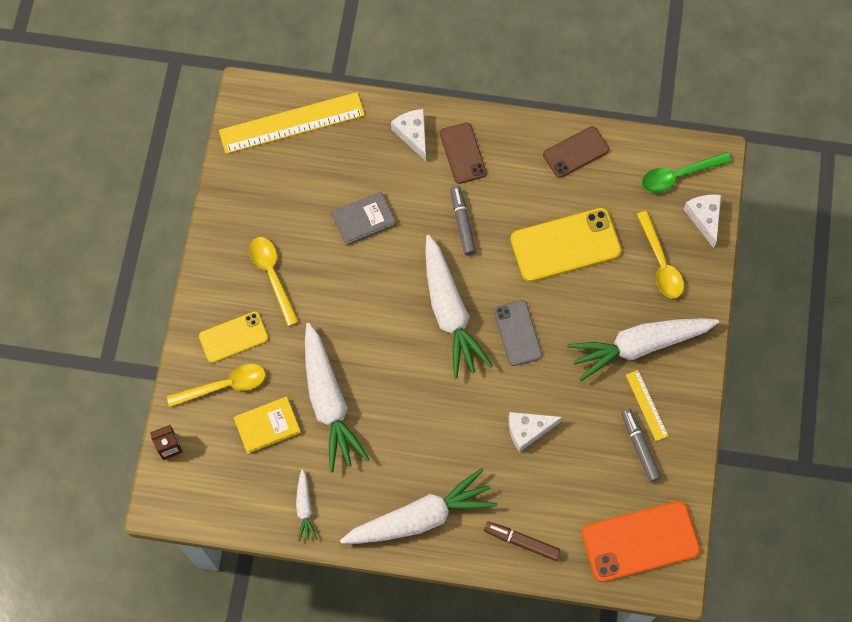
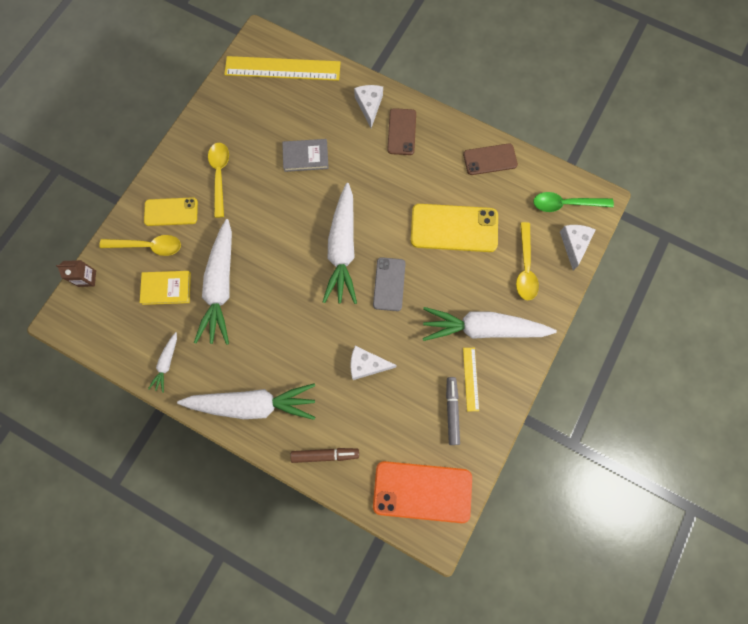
camera: 20 degrees right, 5 degrees up
grey marker [450,186,476,255] -> none
brown marker [484,521,560,561] -> brown marker turned 135 degrees clockwise [290,448,359,463]

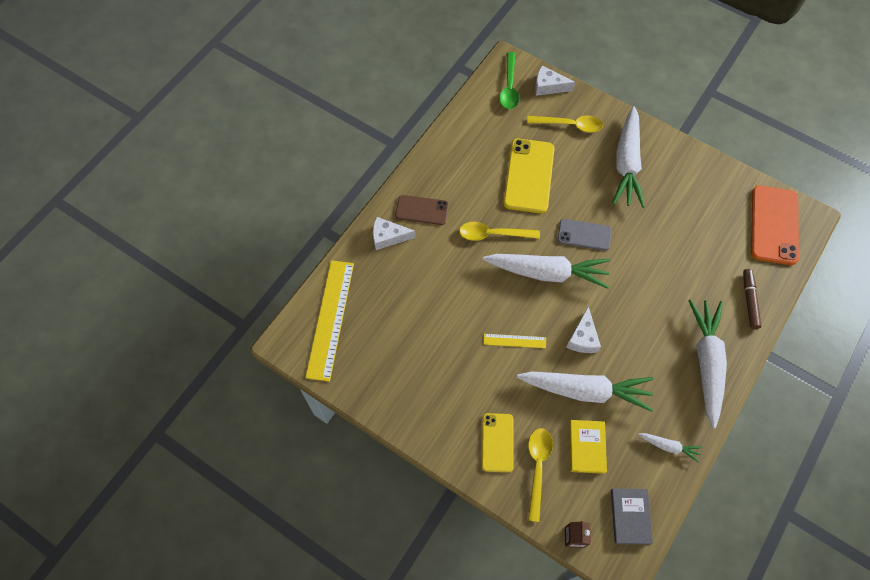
camera: 85 degrees left, 10 degrees down
yellow spoon [208,143,229,218] -> yellow spoon moved to [459,222,540,241]
grey book [282,139,329,172] -> grey book moved to [611,488,653,545]
white cheese [350,346,397,380] -> white cheese moved to [566,306,601,353]
grey marker [446,377,460,445] -> none
brown phone [463,144,518,175] -> none
yellow ruler [463,348,479,411] -> yellow ruler moved to [483,334,546,348]

